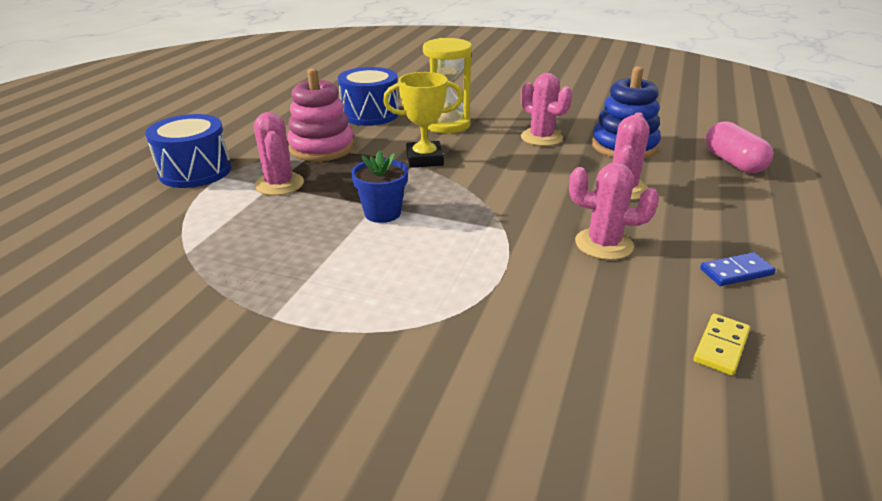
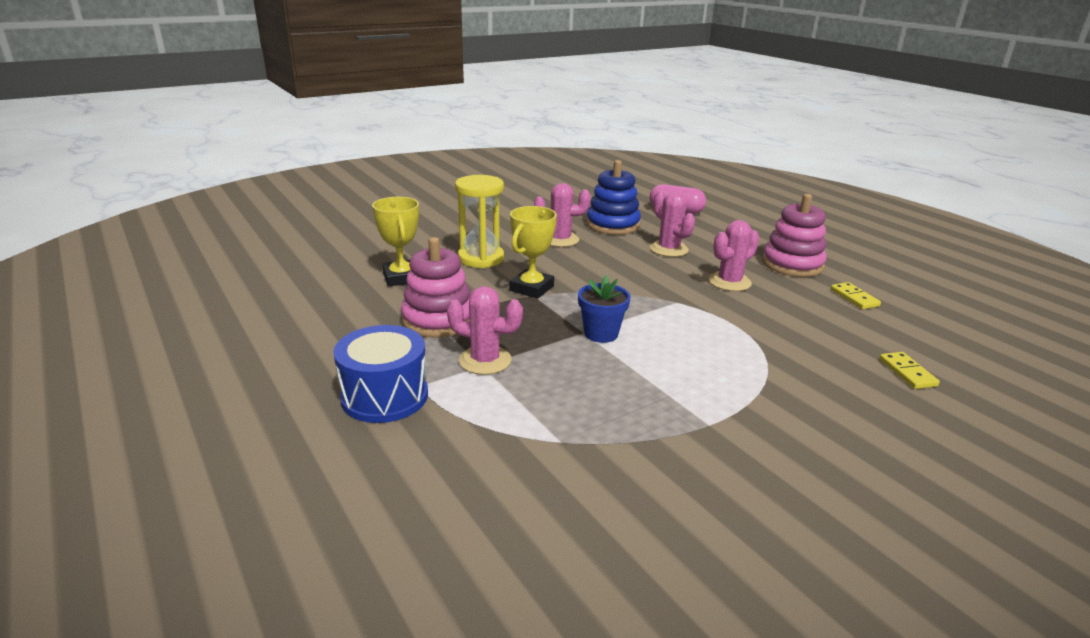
camera: 55 degrees left, 5 degrees down
blue drum [338,67,399,126] -> yellow trophy [372,197,419,286]
blue domino [700,252,776,286] -> pink stacking toy [762,194,827,277]
none -> yellow domino [879,352,940,389]

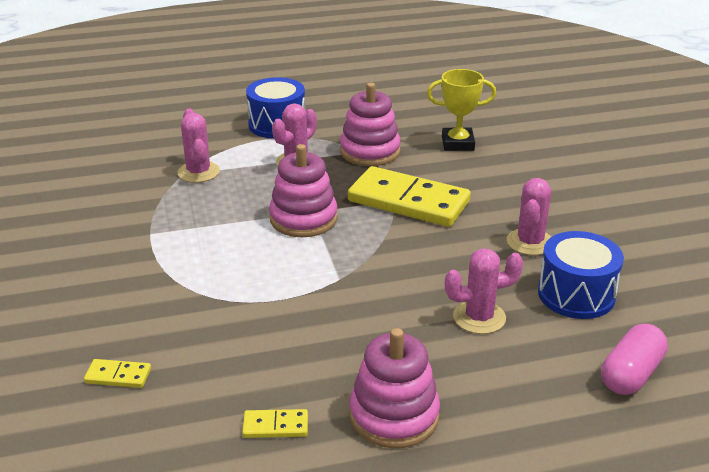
camera: 110 degrees right, 5 degrees up
yellow hourglass [455,175,504,268] -> none
yellow trophy [510,206,557,299] -> yellow domino [348,166,471,227]
blue flower pot [578,275,631,343] -> pink stacking toy [269,144,338,237]
blue stacking toy [586,160,641,235] -> blue drum [538,231,624,319]
pink cactus [709,220,760,291] -> pink cactus moved to [178,108,220,183]

